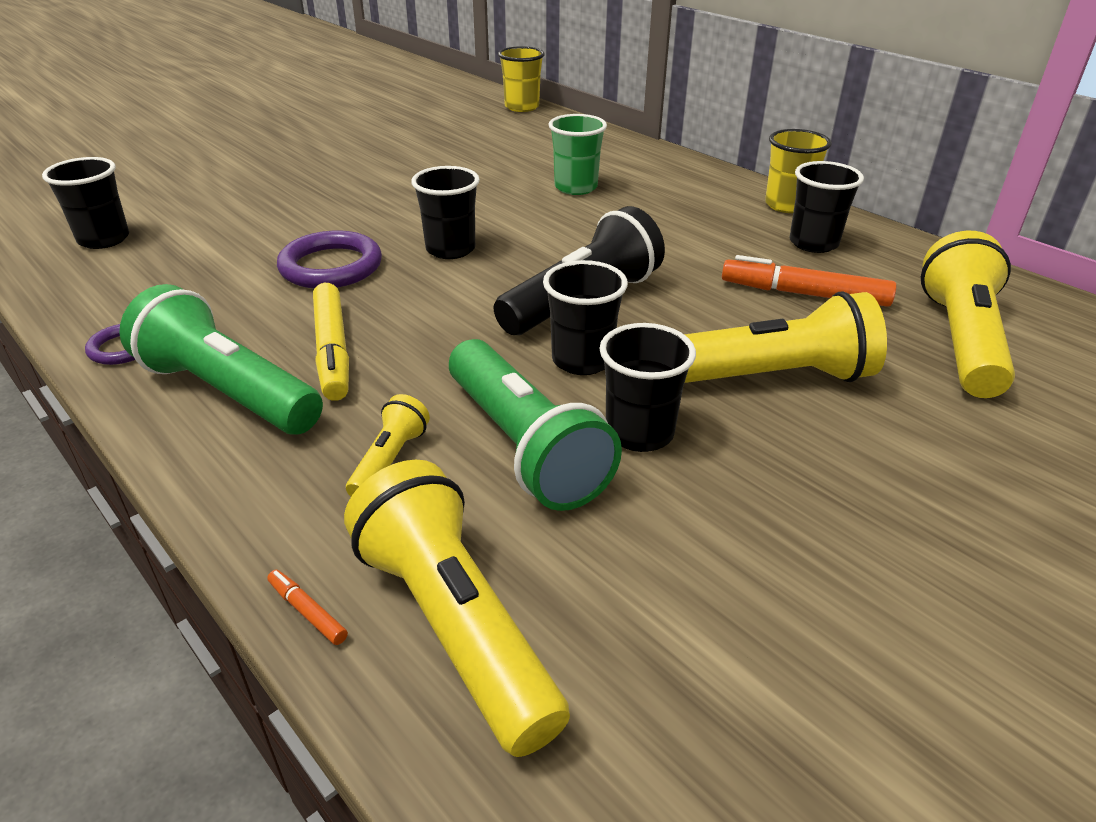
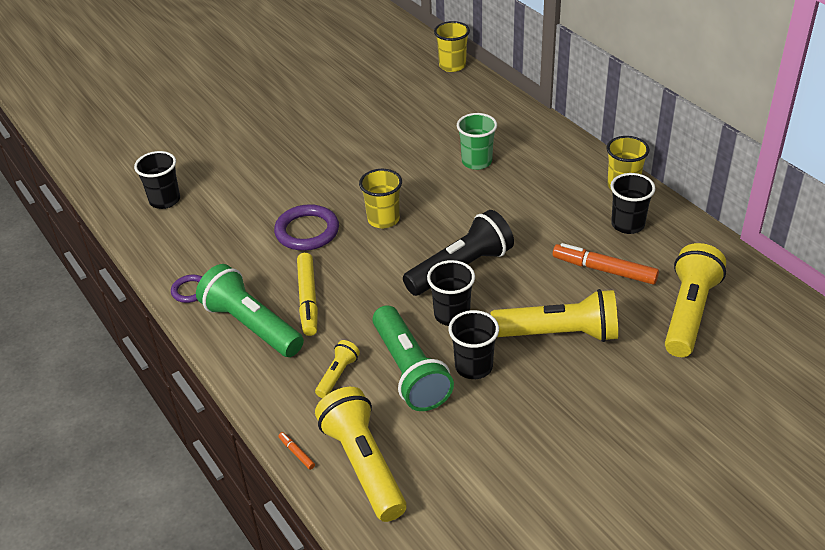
camera: 10 degrees right, 5 degrees up
black cup [411,166,480,259] -> yellow cup [359,169,402,228]

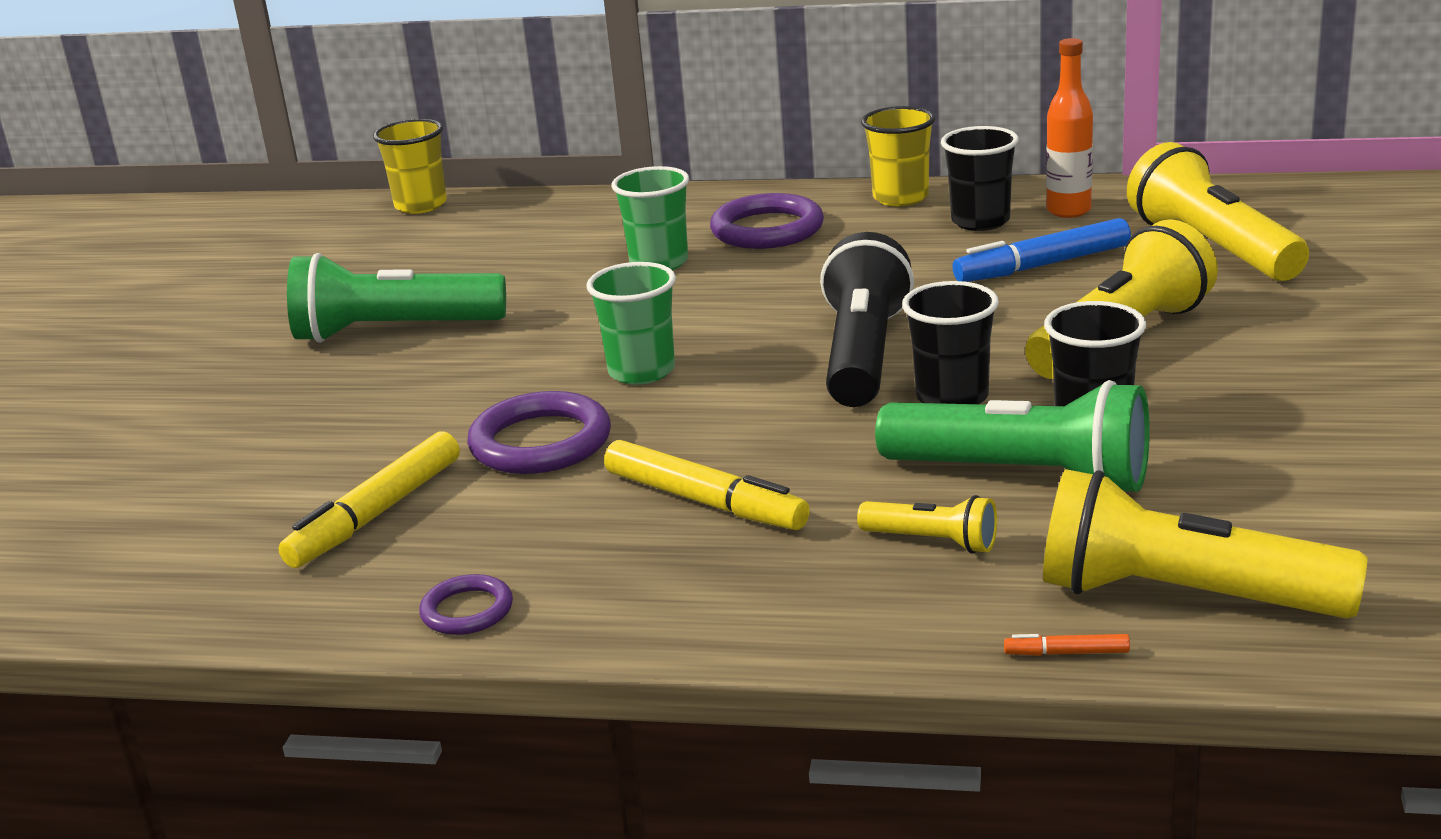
camera: 45 degrees left, 15 degrees down
black cup [134,151,180,209] -> none
green flashlight [196,264,304,357] -> green flashlight moved to [287,253,506,343]
yellow flashlight [315,340,360,398] -> yellow flashlight turned 135 degrees clockwise [857,495,997,553]
yellow cup [359,169,402,228] -> green cup [586,262,676,385]
orange marker [553,243,659,284] -> blue marker [952,218,1131,282]
none -> yellow marker [278,431,460,568]
none -> purple ring [710,193,824,249]
none -> orange bottle [1046,38,1093,218]

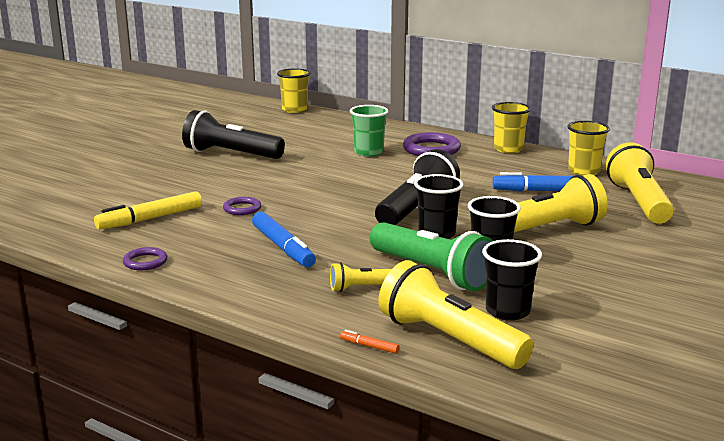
camera: 20 degrees right, 5 degrees down
green flashlight [287,253,506,343] -> black flashlight [182,110,285,159]
purple ring [467,391,611,474] -> purple ring [223,197,261,215], size x0.55
green cup [586,262,676,385] -> none
yellow marker [604,440,810,530] -> blue marker [252,212,316,267]
yellow flashlight [857,495,997,553] -> yellow flashlight turned 120 degrees clockwise [330,262,391,292]
black cup [941,126,1019,231] -> black cup moved to [482,239,542,321]
orange bottle [1046,38,1093,218] -> yellow cup [567,121,610,176]

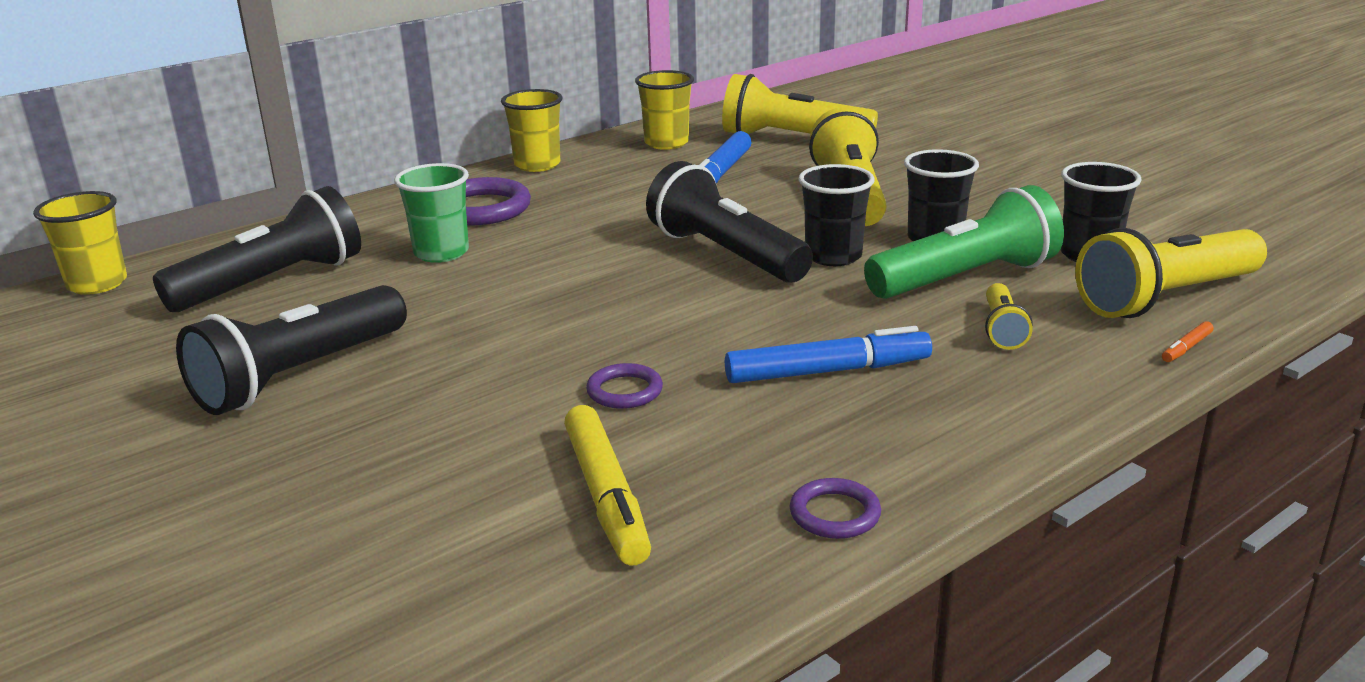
camera: 70 degrees left, 5 degrees up
none -> black flashlight [153,186,361,312]

